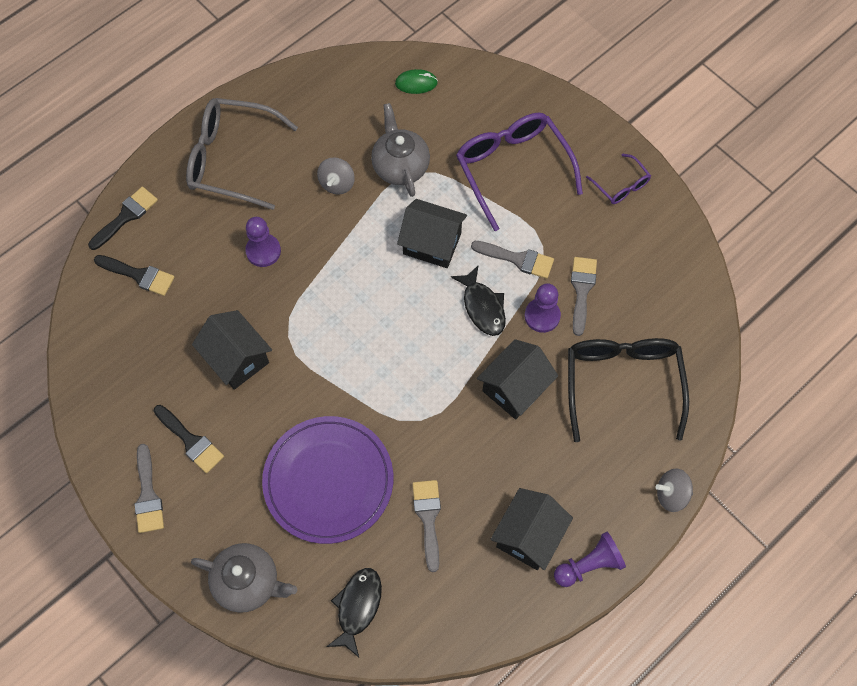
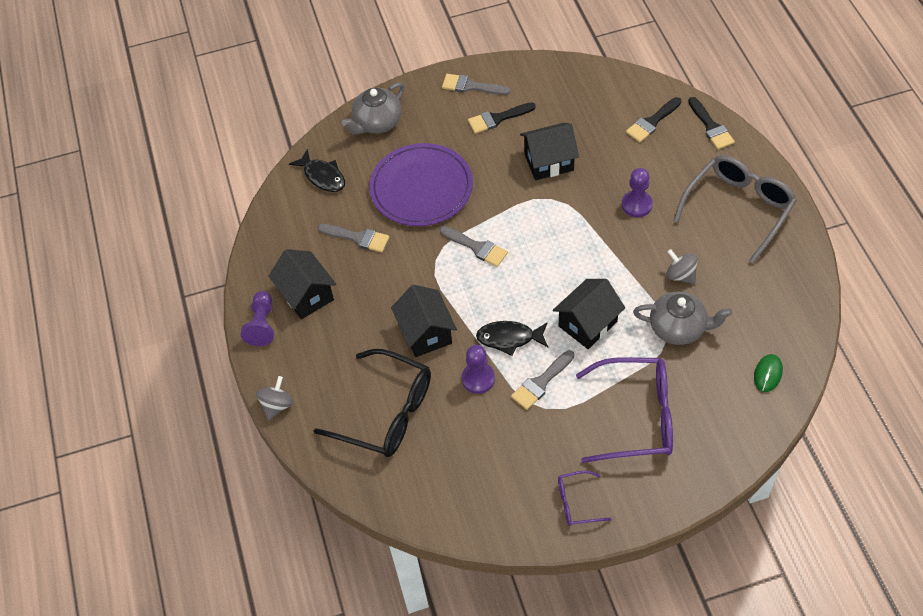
camera: 120 degrees right, 10 degrees down
grey brush [571,257,597,336] -> grey brush moved to [440,226,508,267]

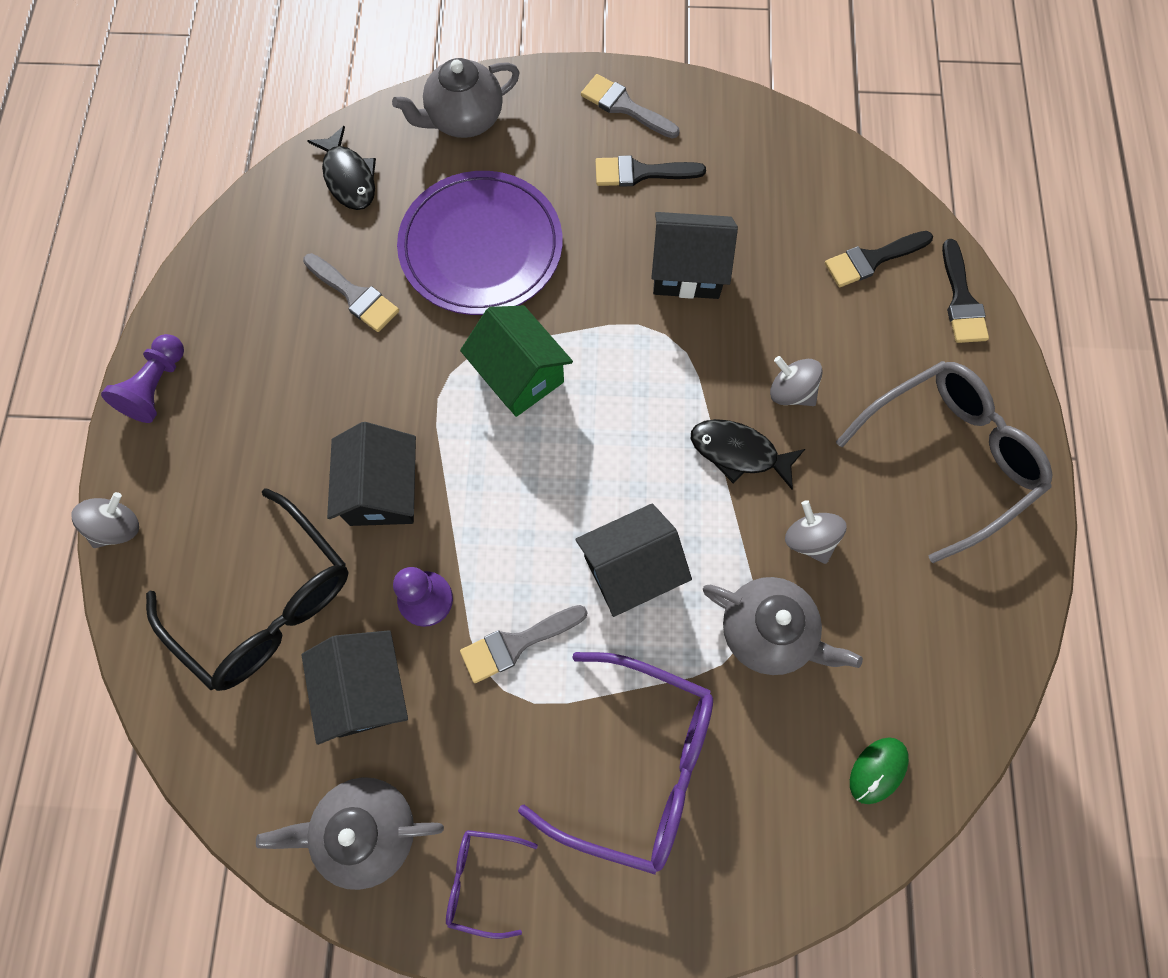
camera: 15 degrees right, 15 degrees up
black house [269,249,336,319] -> black house moved to [301,630,408,745]
grey brush [440,226,508,267] -> green house [460,305,573,417]
black fish [476,321,548,356] -> black fish moved to [691,419,805,490]
purple pawn [621,168,653,217] -> grey spinning top [770,356,823,406]
none -> grey teapot [256,777,444,890]

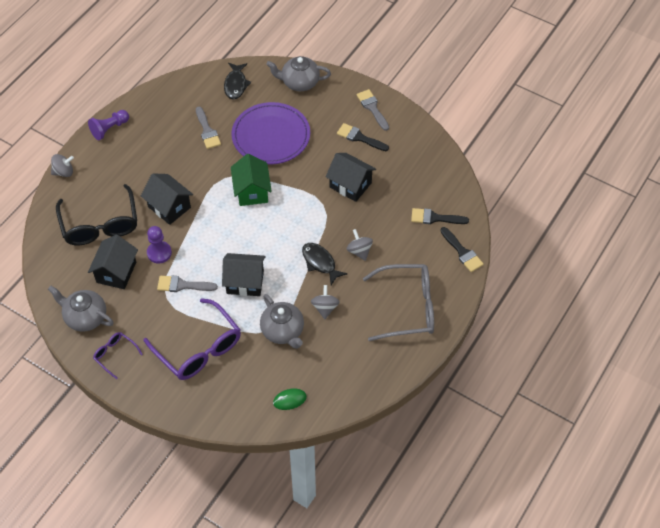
camera: 30 degrees right, 15 degrees down
black house [327,422,416,526] -> black house turned 75 degrees counterclockwise [141,173,193,225]
black brush [942,239,989,343] -> black brush turned 60 degrees counterclockwise [440,227,484,272]

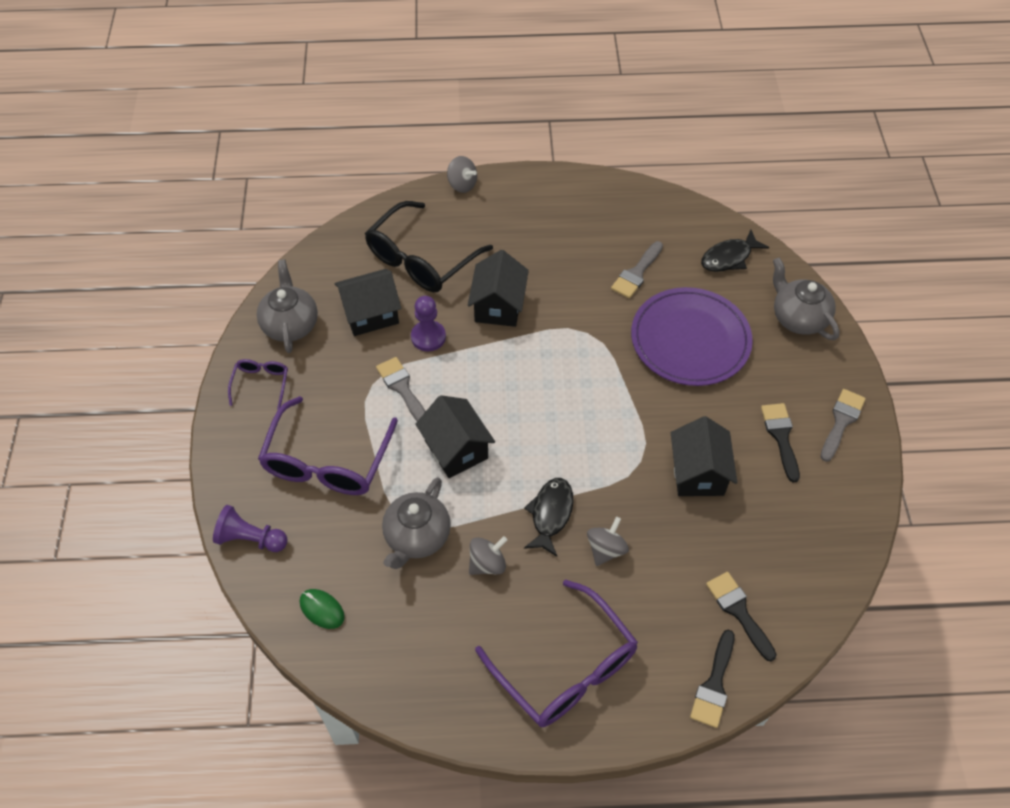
camera: 55 degrees right, 0 degrees up
purple pawn [88,110,129,140] -> purple pawn moved to [213,505,288,552]
green house [231,154,272,206] -> none
grey glasses [363,264,434,341] -> purple glasses [475,579,638,727]

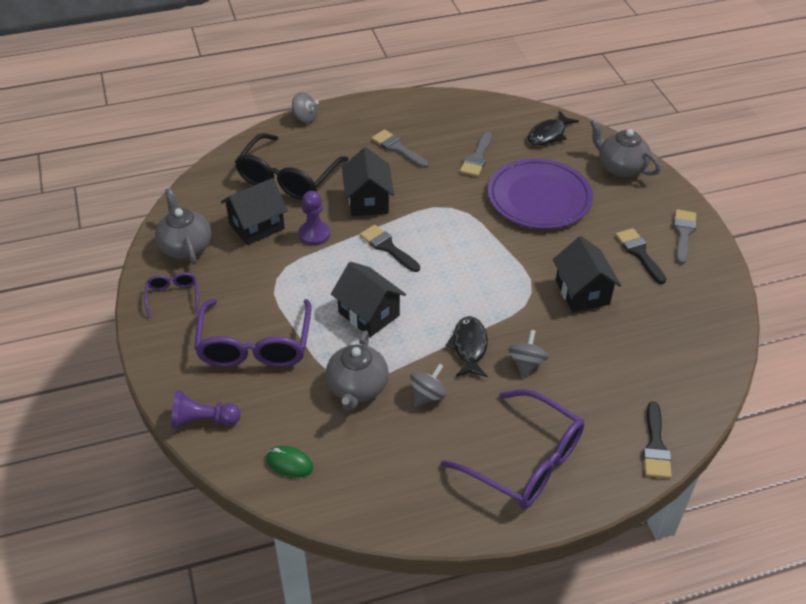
camera: 15 degrees left, 10 degrees down
grey brush [376,357,426,421] -> grey brush moved to [372,129,428,168]
black brush [706,572,777,661] -> black brush moved to [360,225,420,272]

